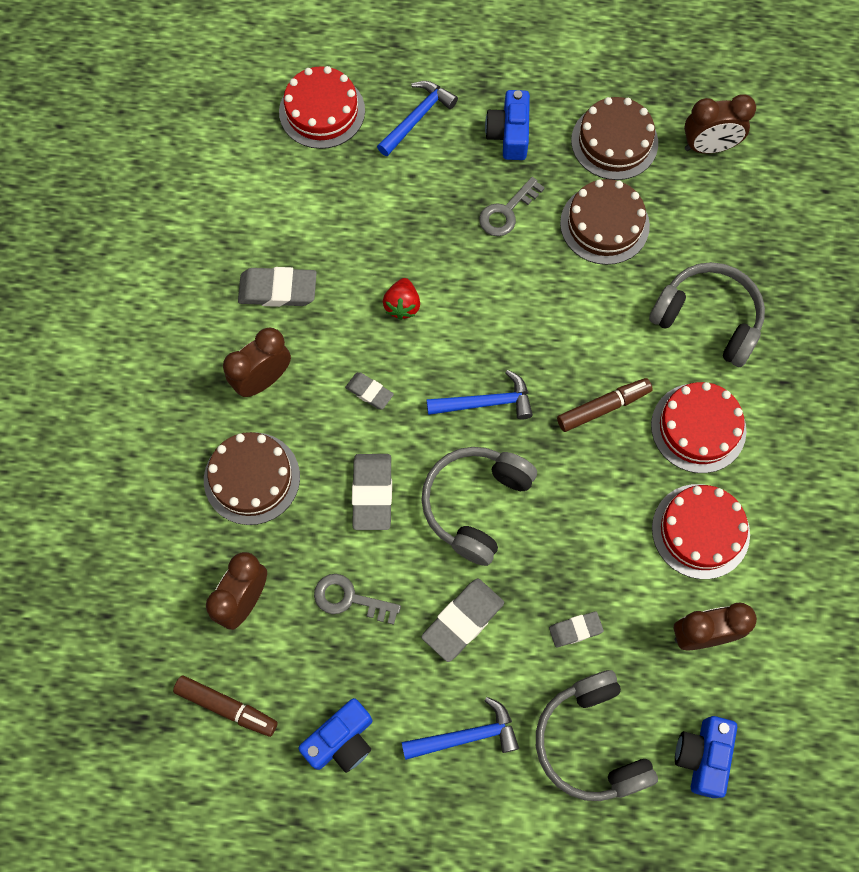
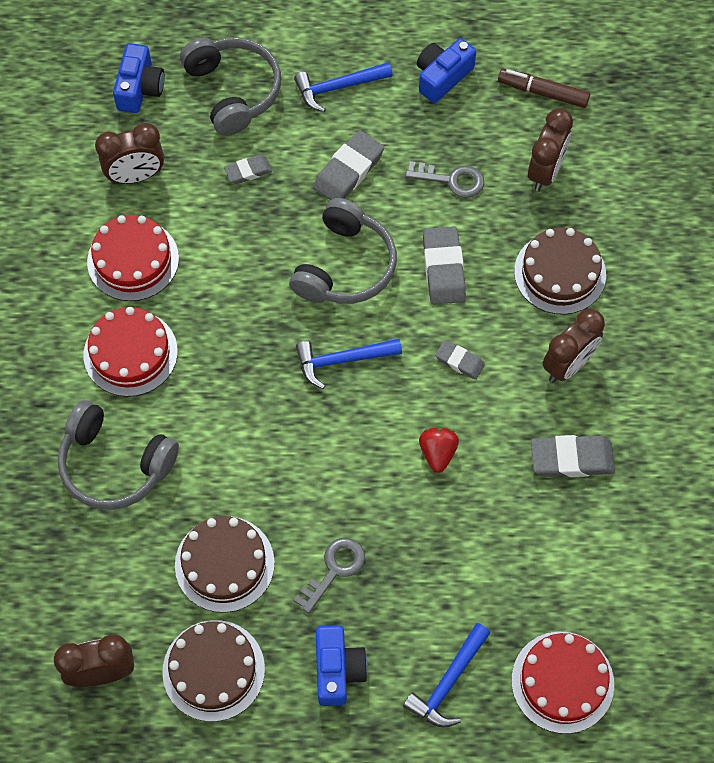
camera: 175 degrees right, 5 degrees down
brown marker [557,378,653,432] -> none

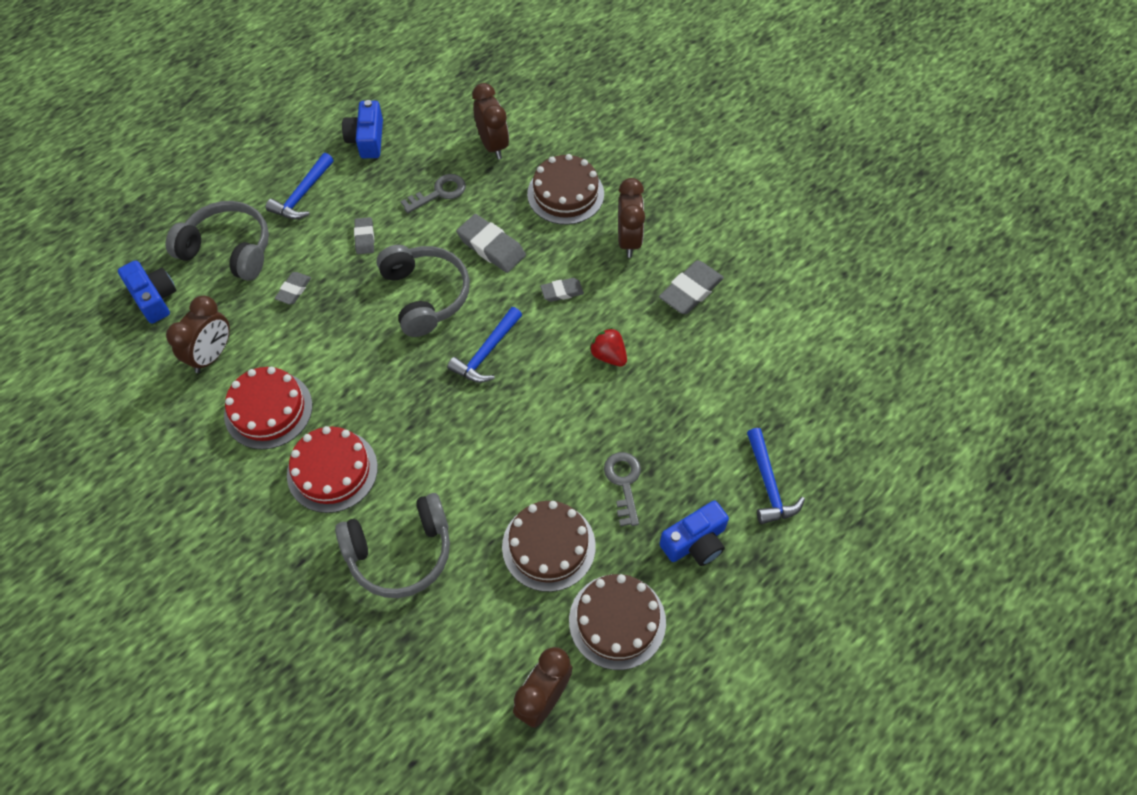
camera: 45 degrees left, 5 degrees down
grey eraser [313,130,384,200] -> grey eraser [354,217,374,254], size x0.58
blue camera [316,625,368,706] -> blue camera turned 105 degrees clockwise [659,500,729,566]
brown marker [498,68,590,108] -> none
red cake [512,632,614,734] -> none

